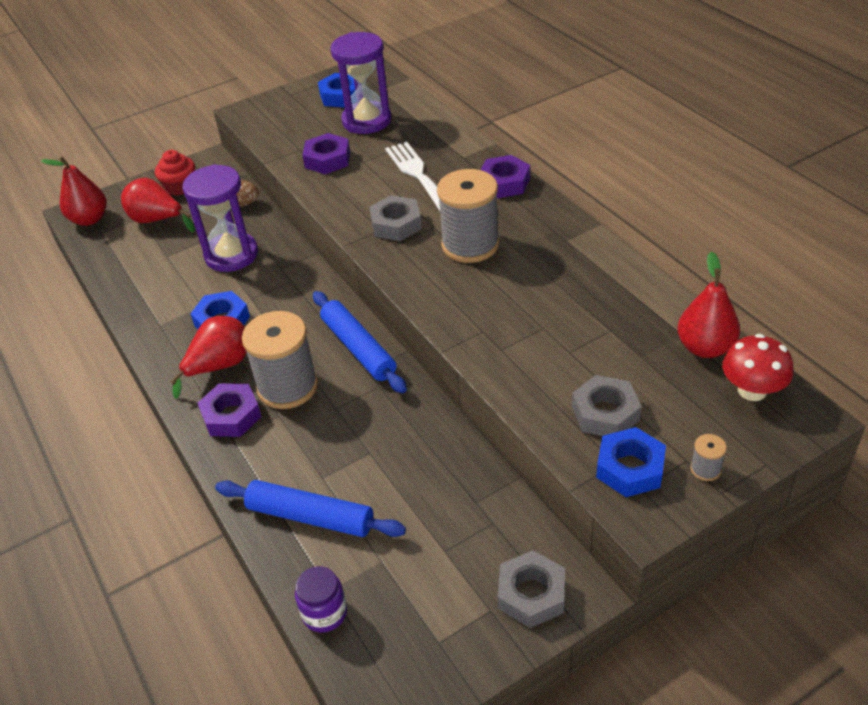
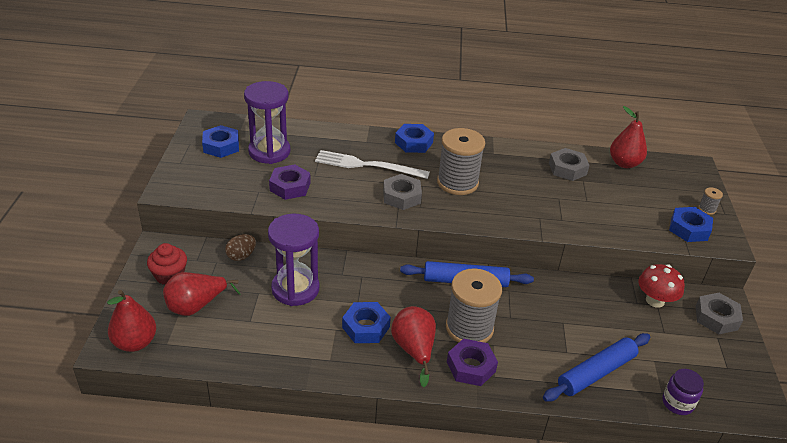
camera: 60 degrees left, 5 degrees down
purple nut [481,155,530,198] -> blue nut [395,124,434,153]
grey nut [572,375,642,436] -> grey nut moved to [549,148,590,181]
red mushroom [722,334,793,401] -> red mushroom moved to [638,264,685,308]

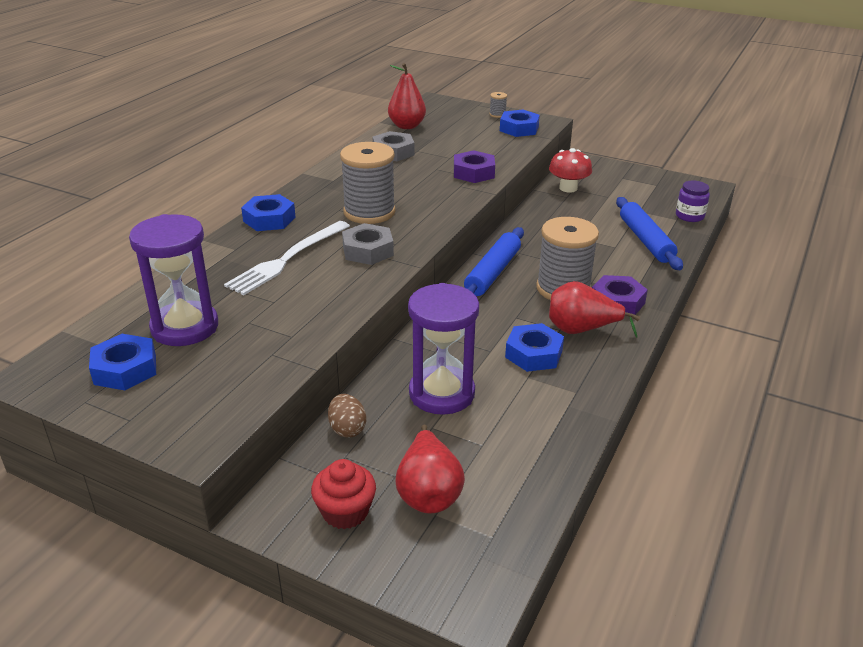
camera: 65 degrees left, 5 degrees down
red pear [107,290,156,352] -> none
purple nut [269,164,311,200] -> purple nut moved to [454,150,495,183]
grey nut [696,293,743,334] -> none

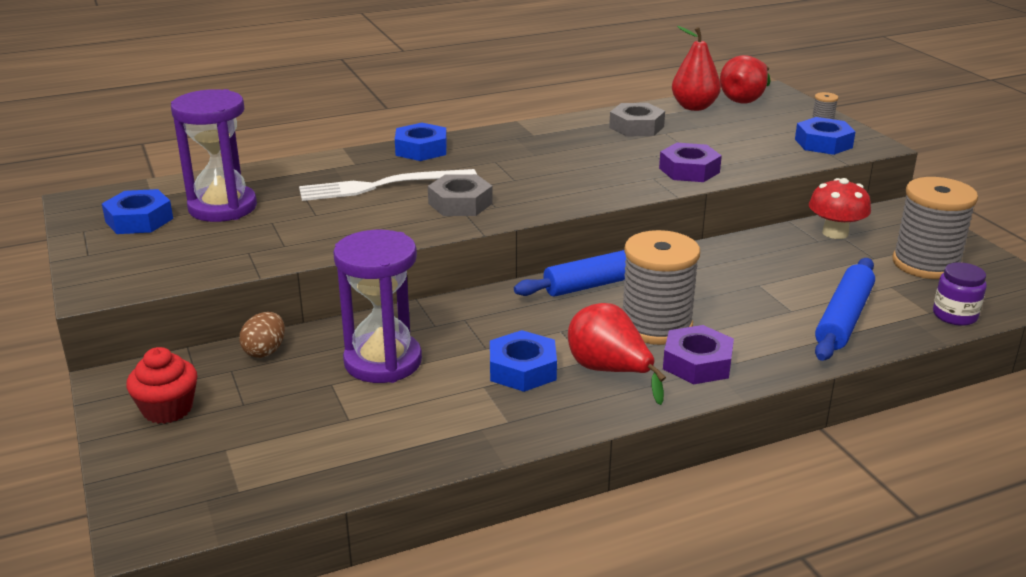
camera: 40 degrees right, 5 degrees down
grey spool [340,142,396,224] -> grey spool moved to [892,177,978,279]
red pear [396,425,465,514] -> red pear moved to [720,55,771,103]

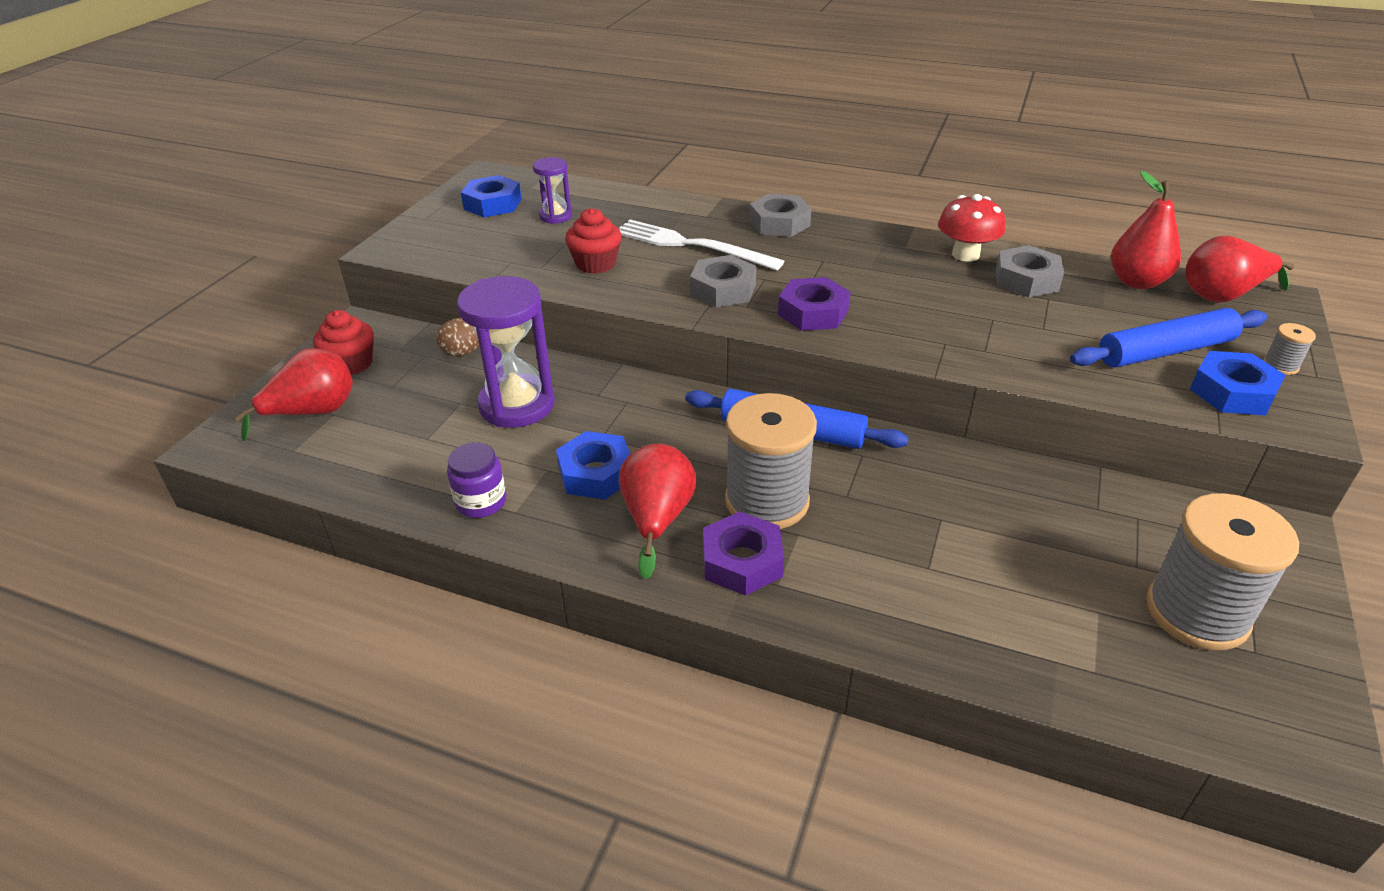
camera: 45 degrees right, 10 degrees up
purple hourglass [171,89,257,222] -> purple hourglass [533,157,572,224], size x0.53
blue nut [395,123,447,161] -> grey nut [749,193,812,237]
purple nut [659,143,722,182] -> purple nut moved to [778,277,850,331]
red mushroom [809,178,871,239] -> red mushroom moved to [938,194,1005,262]
blue rolling pin [815,258,875,361] -> blue rolling pin moved to [1070,308,1267,368]
purple jar [933,262,987,326] -> purple jar moved to [447,442,506,518]
none -> red pear [234,348,353,441]
none -> red cupcake [565,208,622,274]

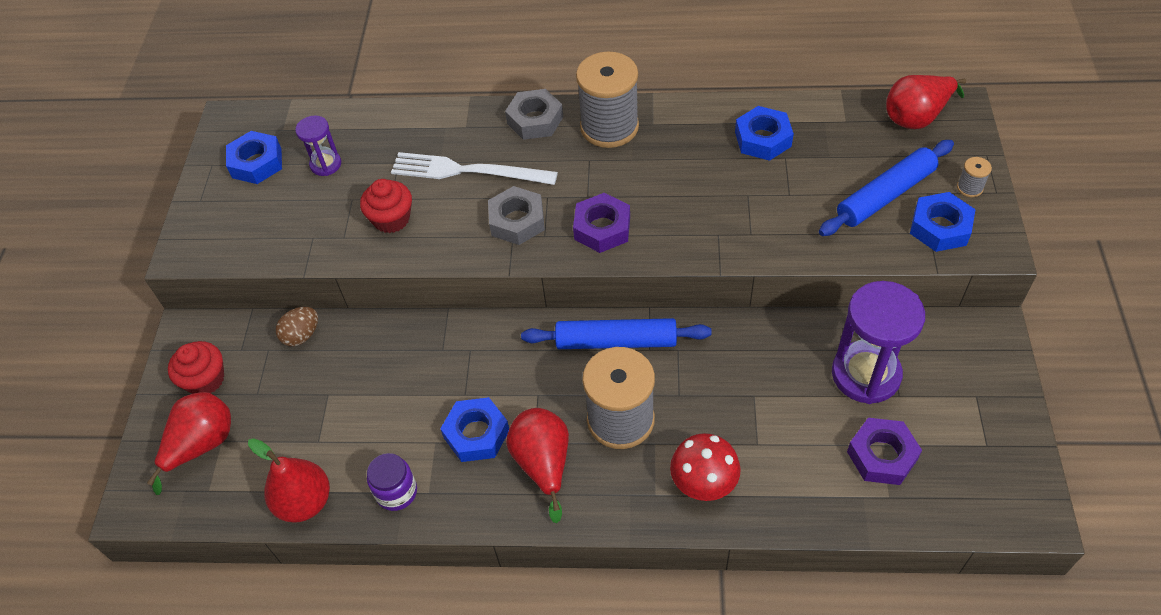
camera: 15 degrees left, 15 degrees up
purple hourglass [457,276,555,428] -> purple hourglass moved to [832,281,925,404]
purple nut [703,512,784,596] -> purple nut moved to [847,418,922,485]
red mushroom [938,194,1005,262] -> red mushroom moved to [670,433,741,501]
grey nut [996,245,1064,297] -> blue nut [735,106,794,161]
red pear [1111,171,1181,289] -> red pear moved to [248,438,330,523]
grey spool [1146,493,1299,650] -> grey spool moved to [576,52,639,148]

